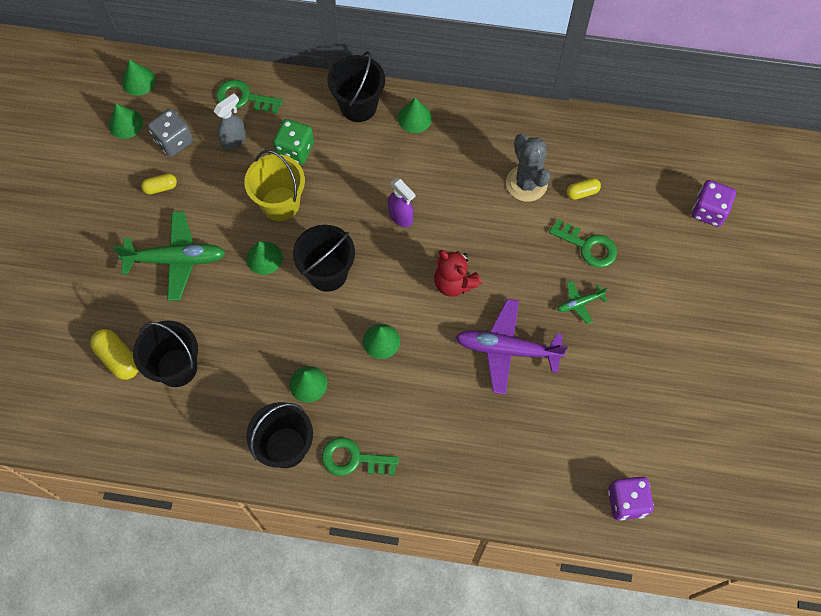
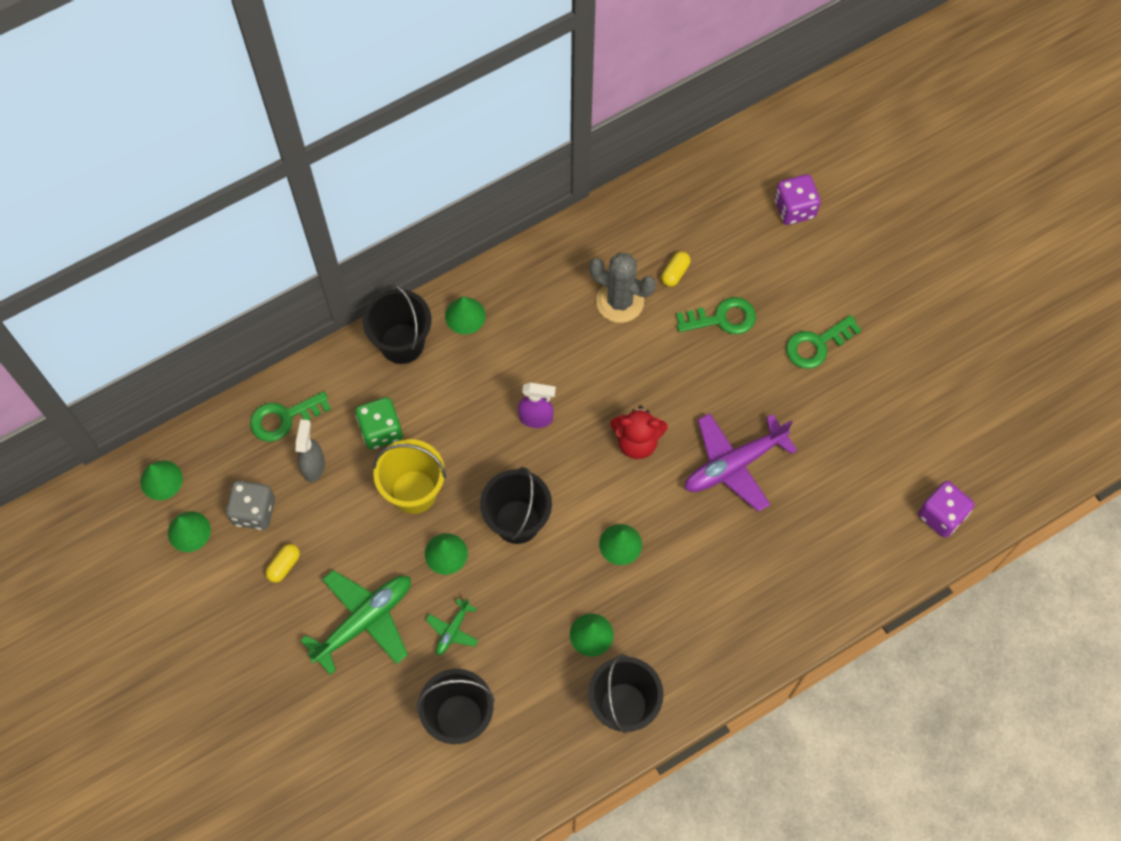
camera: 40 degrees left, 0 degrees up
yellow capsule [90,329,139,380] -> none
green key [322,437,399,476] -> green key moved to [786,315,861,369]
green plane [557,280,607,324] -> green plane moved to [426,598,479,655]

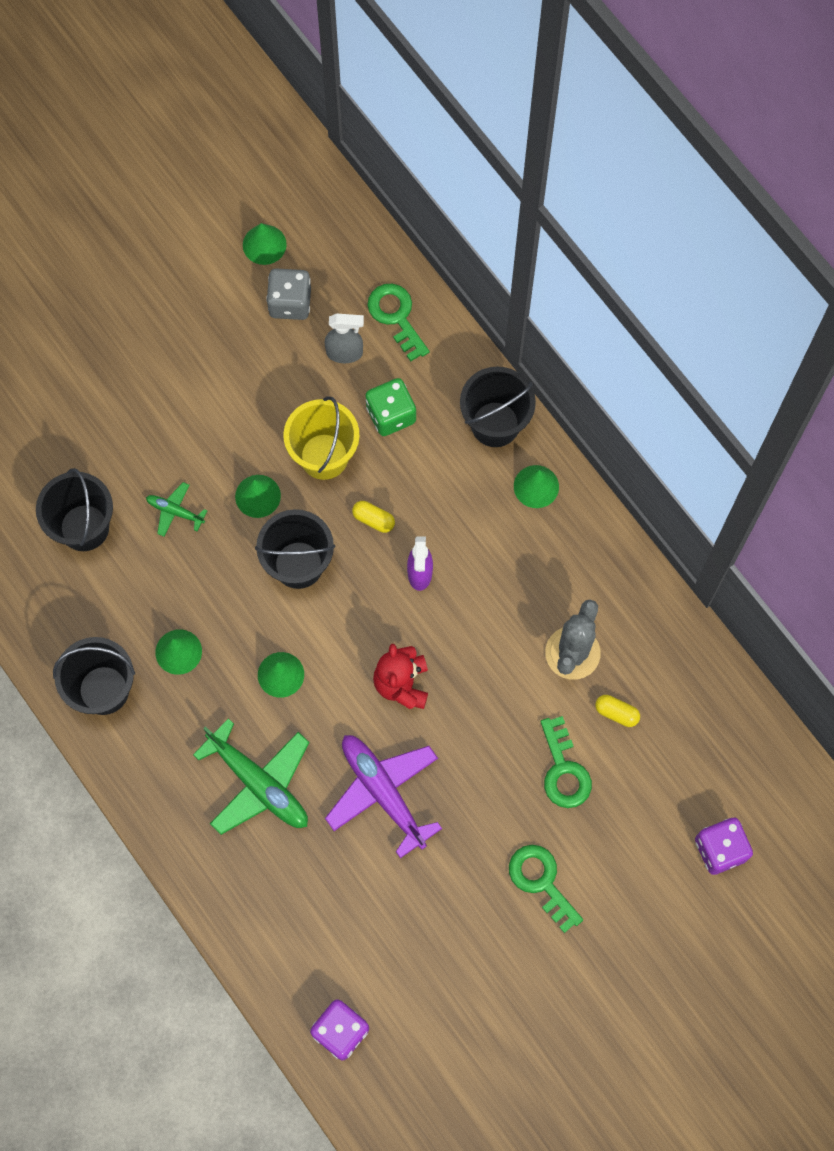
camera: 85 degrees right, 5 degrees up
green cone [140,460,183,500] -> none
yellow capsule [266,544,300,583] -> yellow capsule moved to [352,501,395,533]
green plane [300,570,411,675] -> green plane moved to [193,718,310,835]

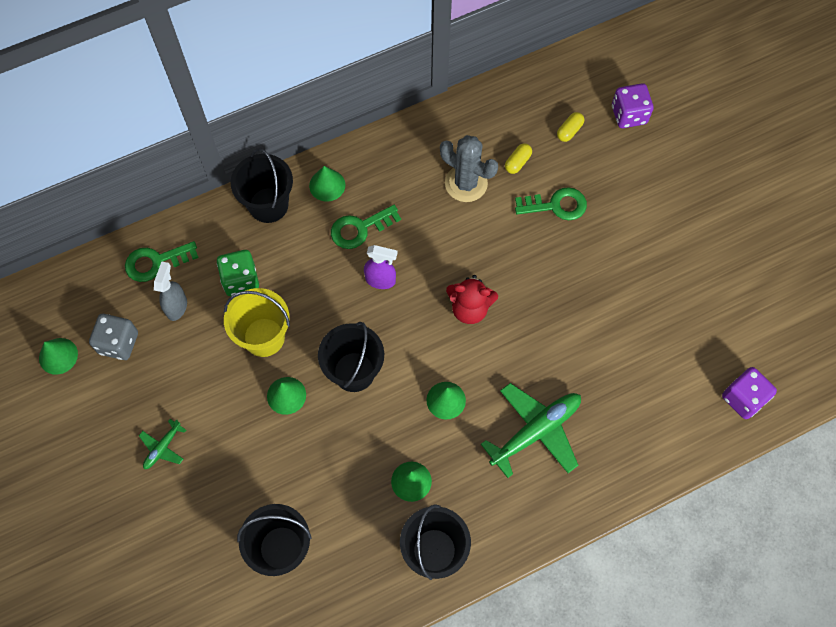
camera: 80 degrees left, 5 degrees down
green plane [146,482,207,537] -> green plane moved to [139,419,186,469]
purple plane [325,735,442,858] -> none
yellow capsule [352,501,395,533] -> yellow capsule moved to [557,112,584,142]
green key [509,845,583,933] -> green key moved to [331,205,401,249]

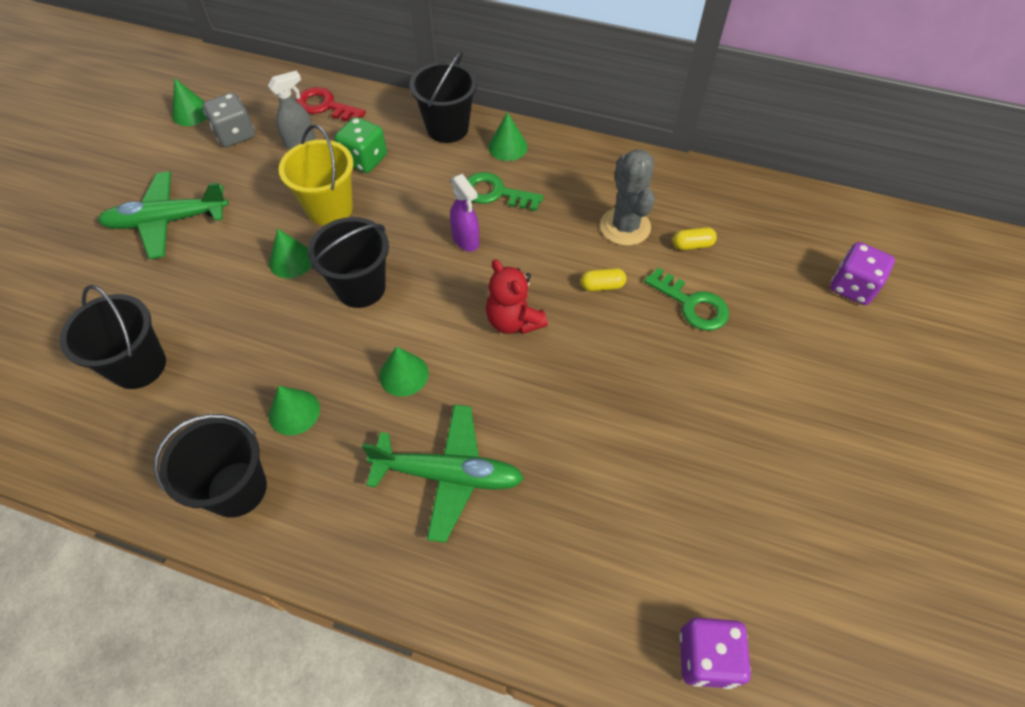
camera: 45 degrees right, 10 degrees down
green key [125,241,199,282] -> red key [296,87,366,121]
green plane [139,419,186,469] -> green plane [98,171,229,259], size x2.05
yellow capsule [557,112,584,142] -> yellow capsule moved to [581,268,626,291]

